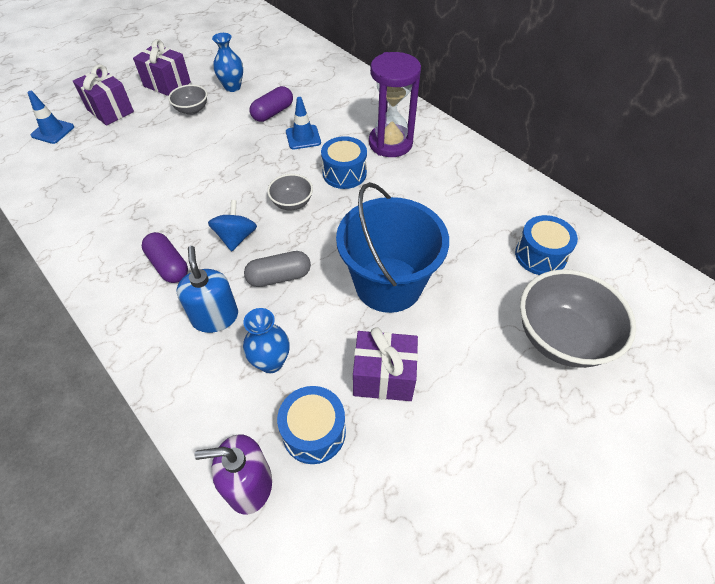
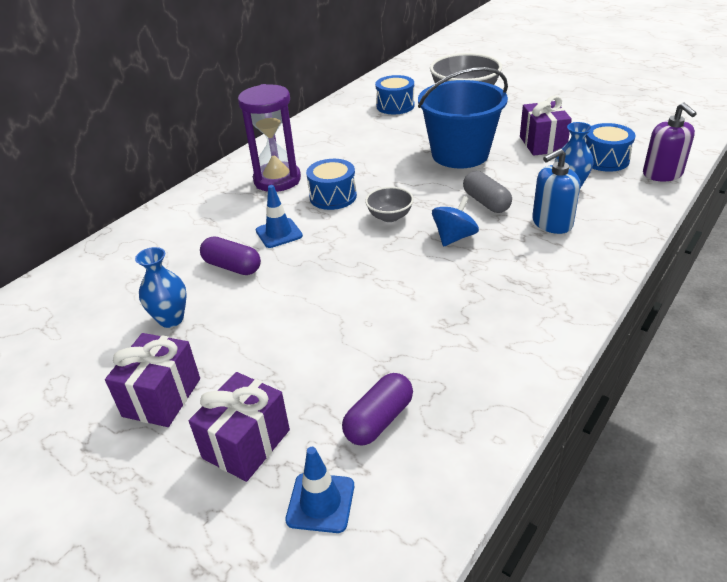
camera: 100 degrees left, 15 degrees down
purple capsule [142,232,188,283] -> purple capsule moved to [342,373,413,446]
grey bowl [168,84,207,115] -> none
blue spinning top [208,200,257,251] -> blue spinning top turned 135 degrees clockwise [432,196,479,247]

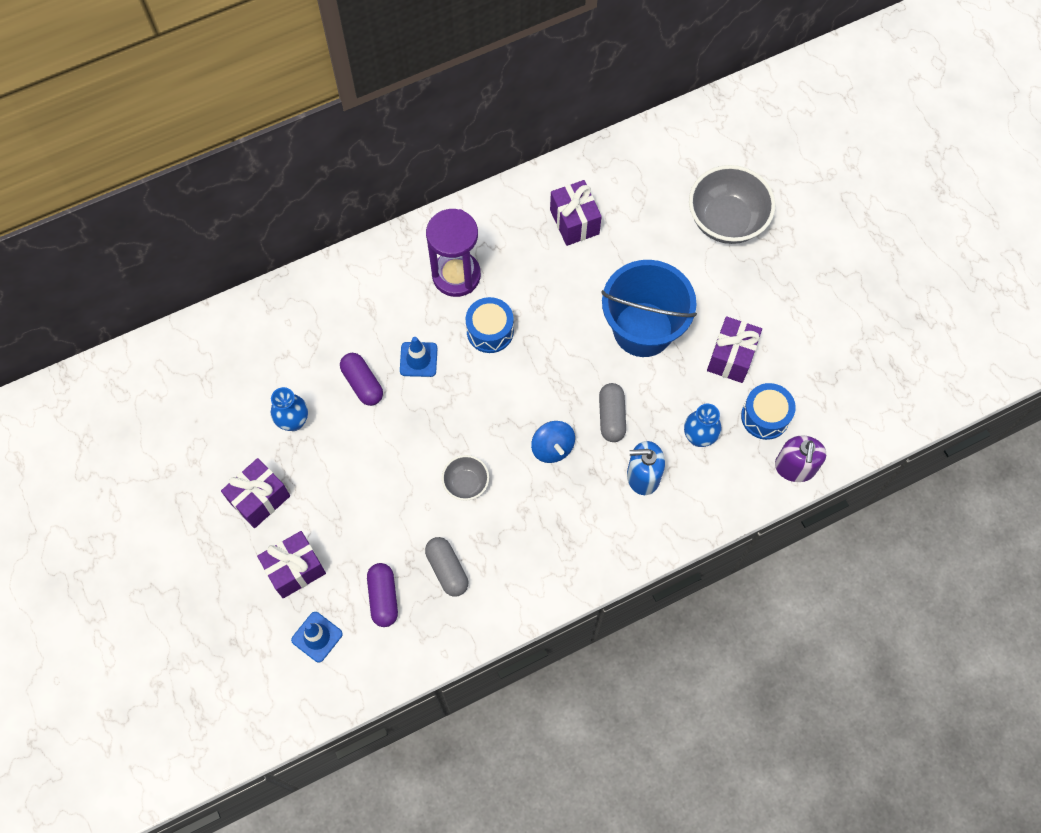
camera: 25 degrees right, 30 degrees up
purple capsule [342,373,413,446] -> purple capsule turned 75 degrees counterclockwise [367,563,398,627]
grey bowl [365,187,414,222] -> grey bowl moved to [442,455,489,501]
blue drum [375,75,415,114] -> none
blue spinning top [432,196,479,247] -> blue spinning top turned 90 degrees clockwise [531,421,575,463]
none -> grey capsule [425,537,468,597]
none -> purple gift [550,180,602,246]

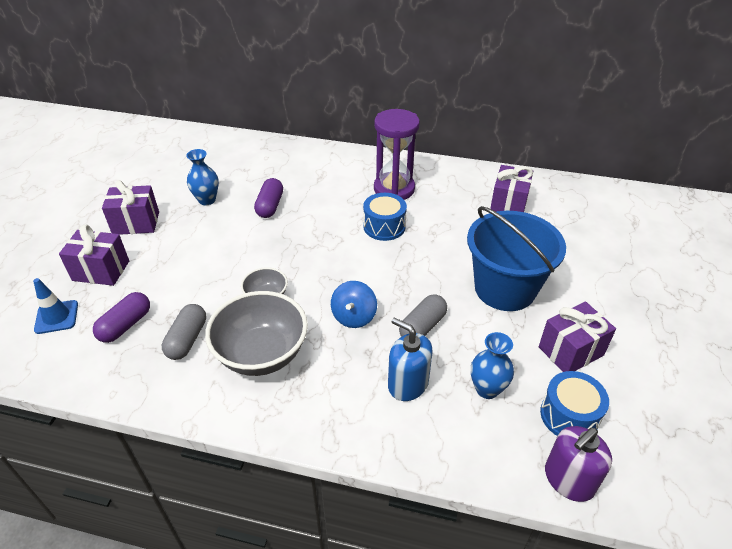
camera: 40 degrees right, 25 degrees down
blue traffic cone [400,337,438,377] -> none
grey bowl [689,165,776,244] -> grey bowl moved to [205,291,308,376]

